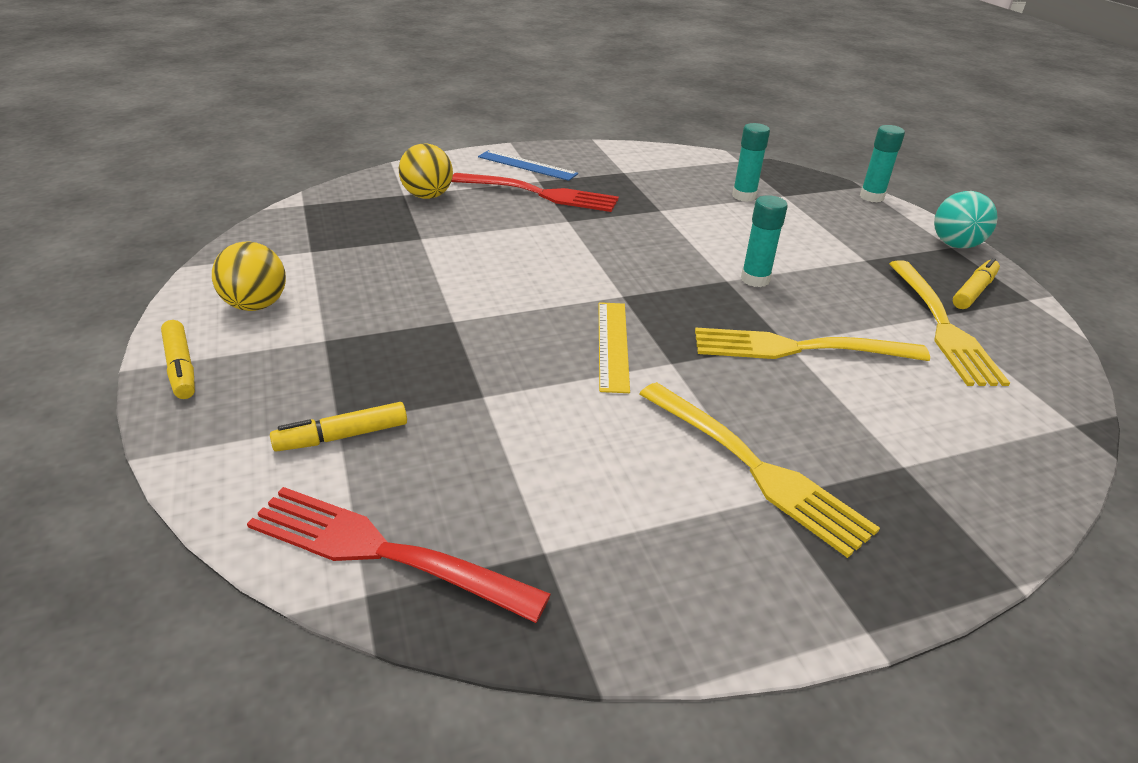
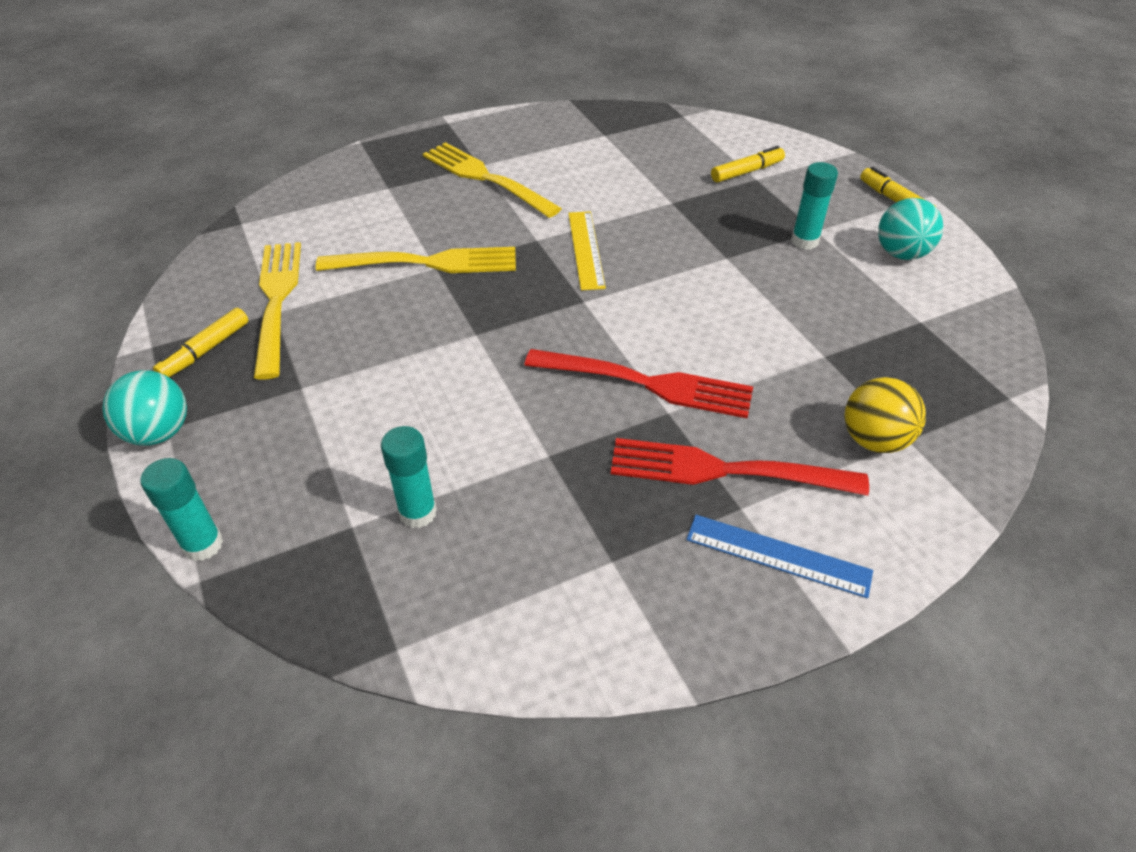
camera: 175 degrees right, 10 degrees up
yellow ball [212,242,286,311] -> turquoise ball [878,198,943,260]
red fork [247,487,551,623] -> red fork moved to [524,349,753,418]
turquoise glue stick [741,195,788,287] -> turquoise glue stick moved to [791,162,838,250]

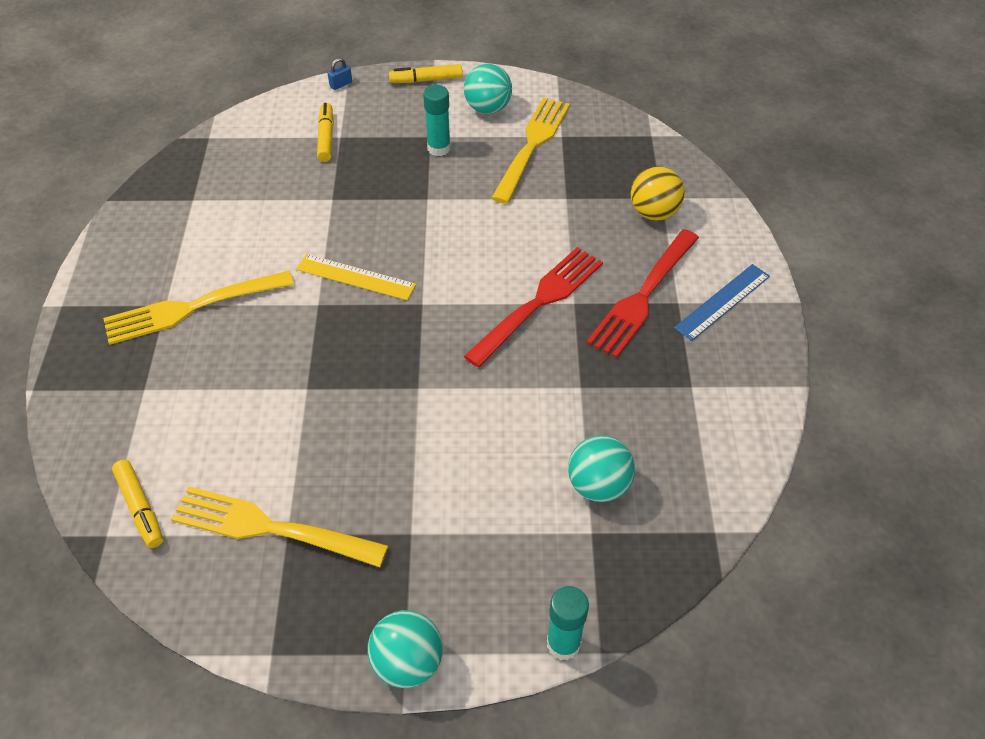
camera: 65 degrees left, 5 degrees up
yellow marker [153,308,249,377] -> yellow marker moved to [112,460,163,548]
yellow fork [316,247,516,273] -> yellow fork moved to [491,97,570,204]
turquoise glue stick [381,426,437,528] -> turquoise ball [568,435,635,502]
none -> blue padlock [328,58,352,90]

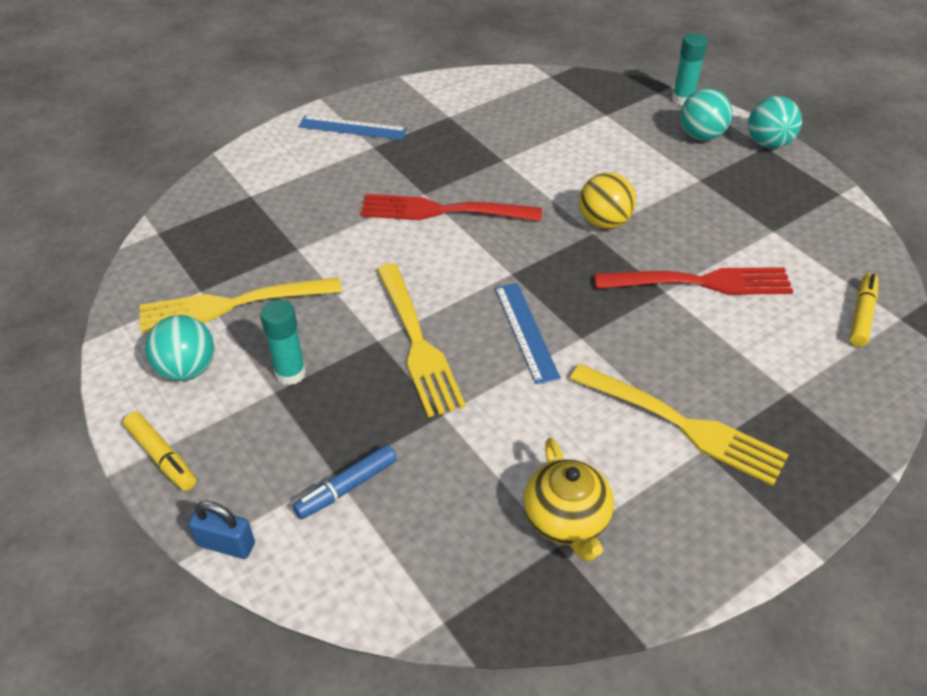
camera: 125 degrees left, 5 degrees down
yellow fork [171,486,388,567] -> yellow fork moved to [376,264,466,417]
yellow ruler [297,254,416,300] -> blue ruler [495,283,561,384]
yellow marker [317,103,334,162] -> blue marker [293,444,397,519]
blue padlock [328,58,352,90] -> blue padlock [188,501,255,559], size x1.53
turquoise ball [568,435,635,502] -> turquoise ball moved to [680,89,732,141]
red fork [586,229,699,358] -> red fork moved to [594,267,794,295]
yellow ball [631,166,685,221] -> yellow ball moved to [579,172,636,229]
none -> yellow teapot [524,438,614,561]

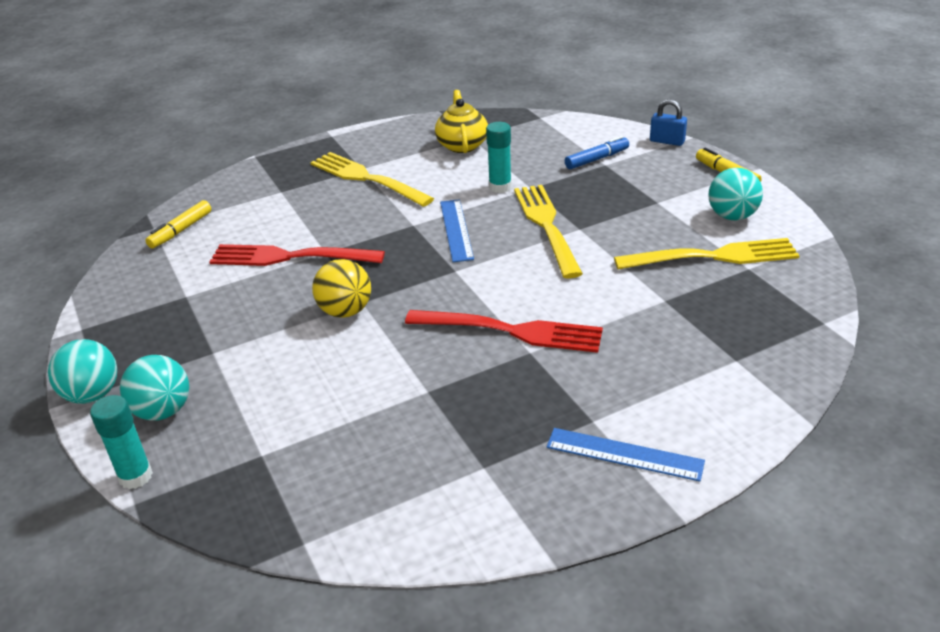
camera: 170 degrees left, 10 degrees down
turquoise glue stick [260,300,306,385] -> turquoise glue stick moved to [486,122,512,193]

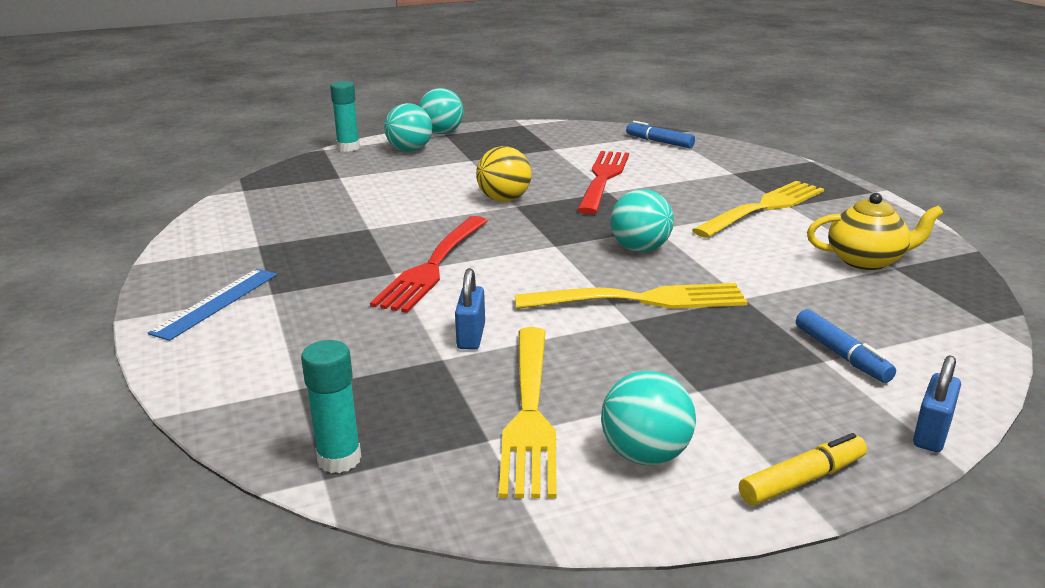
camera: 95 degrees right, 10 degrees down
yellow marker [145,200,211,249] -> blue marker [626,121,695,148]
blue ruler [440,199,474,262] -> turquoise ball [610,189,674,252]
turquoise glue stick [486,122,512,193] -> turquoise glue stick moved to [301,340,361,473]
none -> blue padlock [455,268,485,350]

